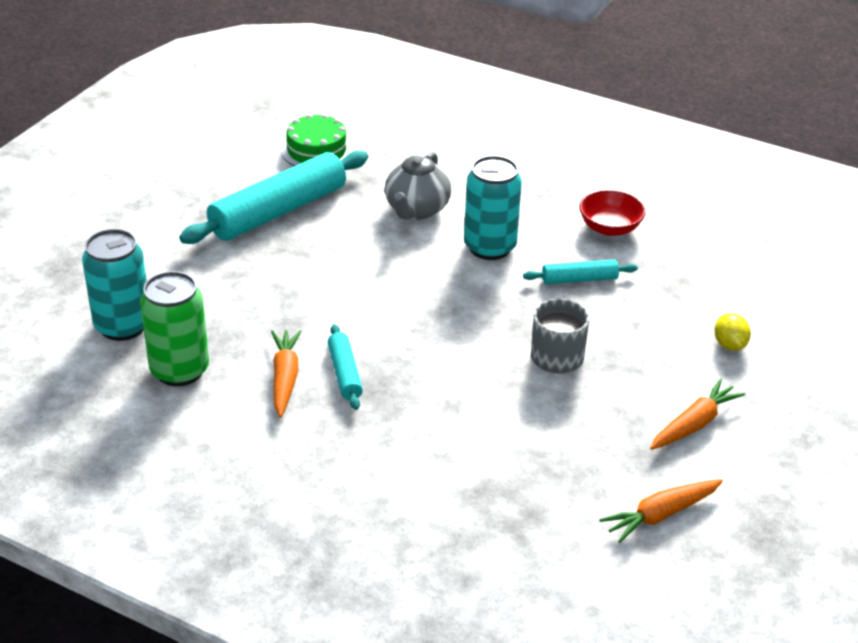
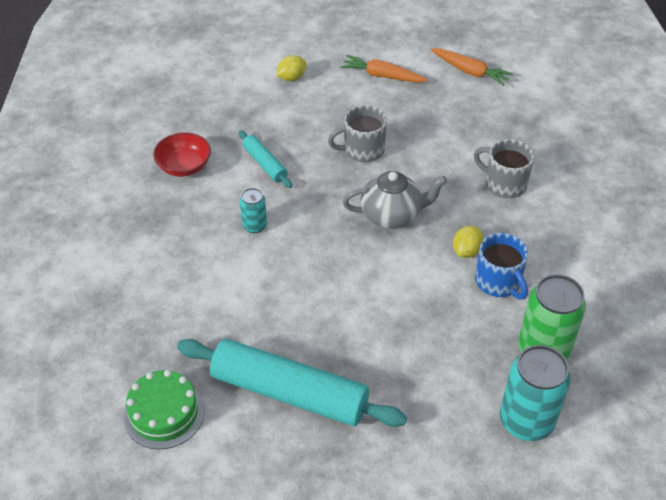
camera: 115 degrees left, 10 degrees up
orange carrot [271,330,302,417] -> blue mug [475,233,528,300]
turquoise rolling pin [328,324,363,410] -> yellow lemon [453,226,484,258]
grey teapot [385,152,451,220] -> grey teapot moved to [342,171,447,228]
turquoise can [464,155,522,260] -> turquoise can [240,188,267,233], size x0.52
none -> grey mug [474,139,534,198]

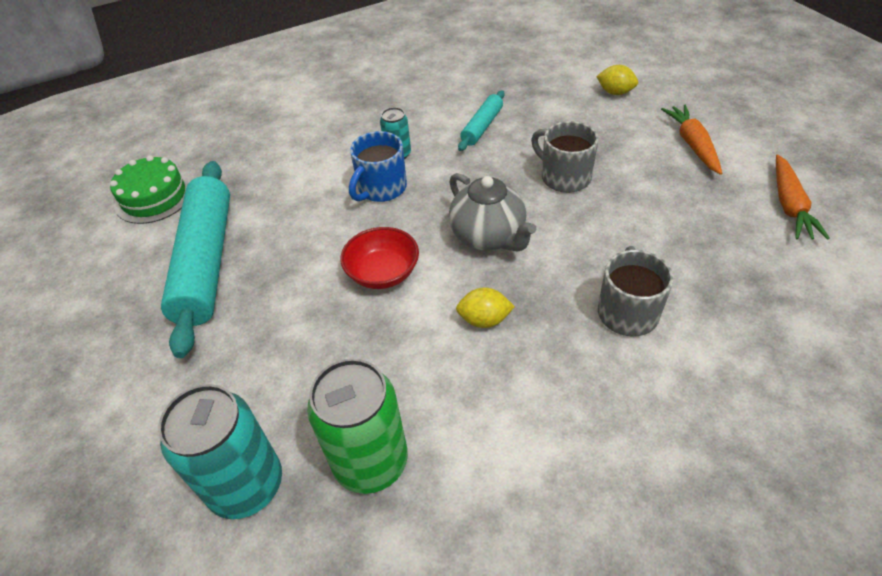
camera: 65 degrees right, 0 degrees up
red bowl [153,132,211,177] -> red bowl moved to [340,227,419,289]
blue mug [475,233,528,300] -> blue mug moved to [349,131,407,202]

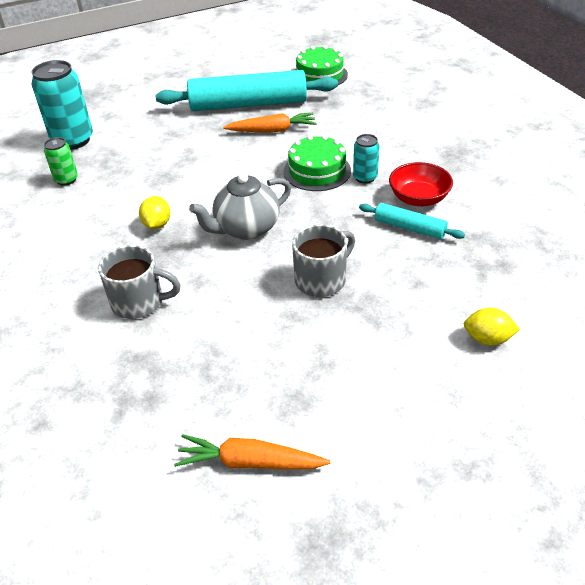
camera: 90 degrees right, 5 degrees down
green can [307,359,408,494] -> green can [44,137,78,186], size x0.52
red bowl [340,227,419,289] -> red bowl moved to [389,162,453,206]
blue mug [349,131,407,202] -> green cake [284,135,351,191]
yellow lemon [596,65,638,95] -> yellow lemon turned 75 degrees clockwise [464,308,520,346]
orange carrot [661,104,722,175] -> orange carrot moved to [223,113,317,133]

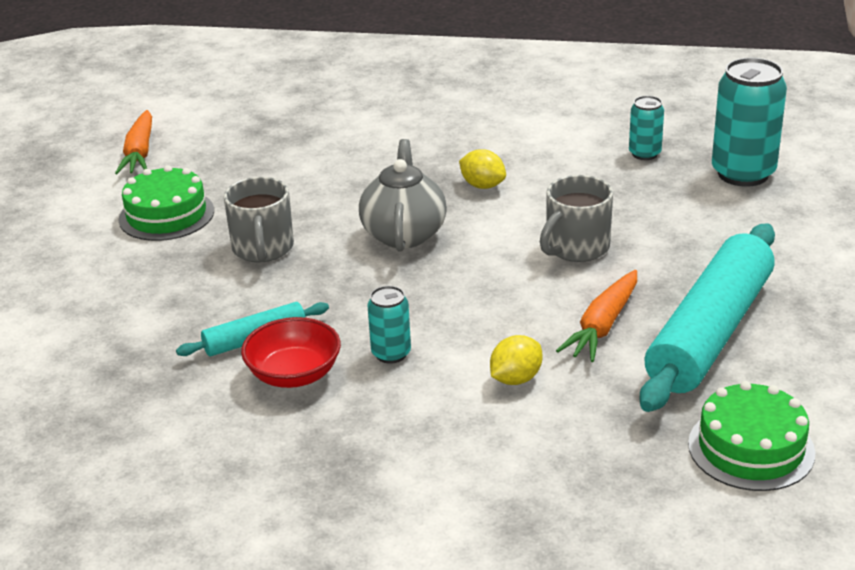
camera: 125 degrees right, 10 degrees down
green can [44,137,78,186] -> turquoise can [629,96,664,160]
grey mug [98,245,181,319] -> grey mug moved to [540,175,613,262]
orange carrot [174,434,330,469] -> orange carrot turned 135 degrees clockwise [115,110,152,174]
green cake [284,135,351,191] -> green cake moved to [118,165,214,241]
yellow lemon [464,308,520,346] -> yellow lemon moved to [490,335,542,385]

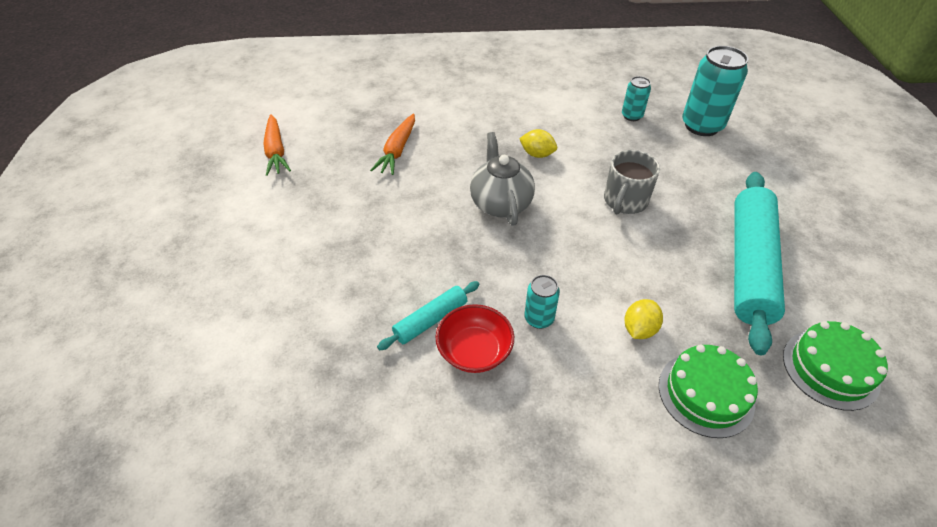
camera: 15 degrees left, 15 degrees up
green cake [118,165,214,241] -> green cake moved to [659,344,758,438]
grey mug [223,177,294,262] -> none
orange carrot [556,270,637,362] -> orange carrot moved to [370,114,415,175]

